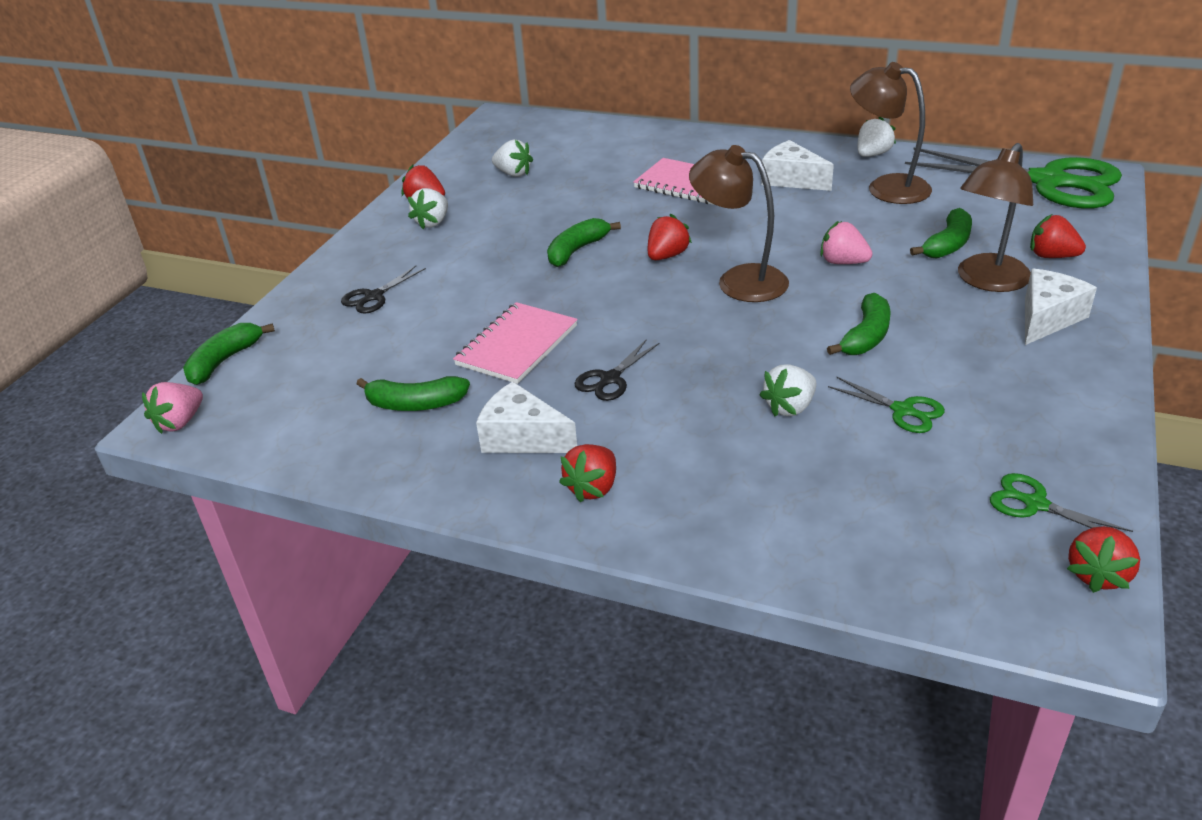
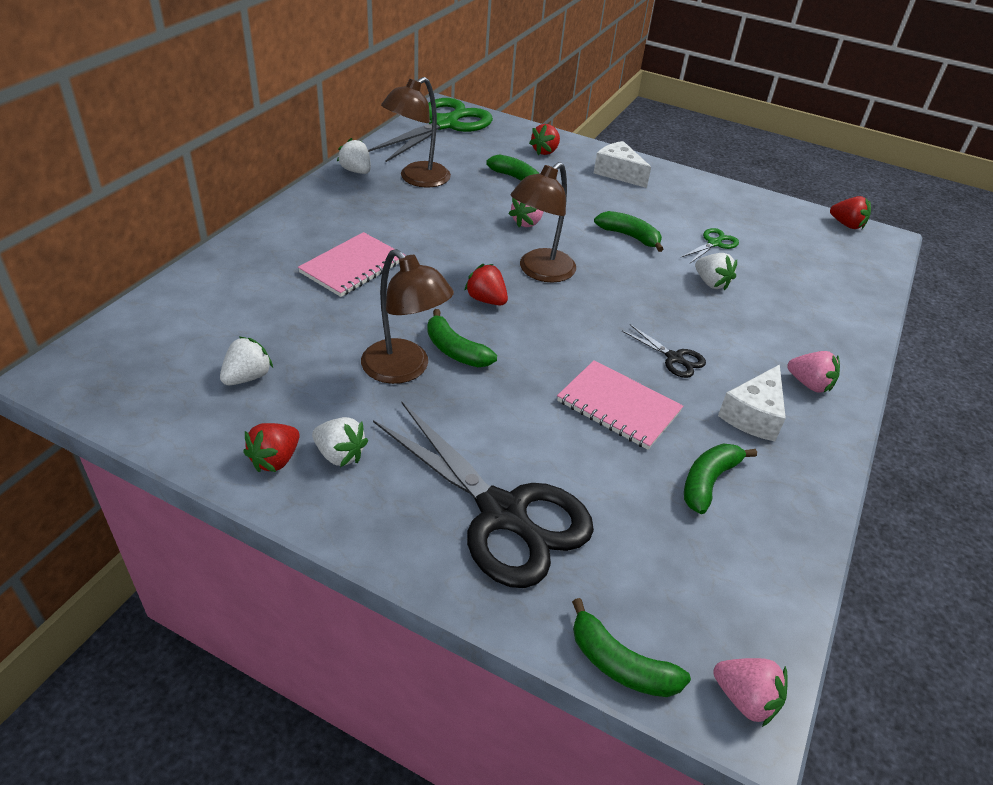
camera: 90 degrees left, 5 degrees up
black scissors [341,266,426,314] -> black scissors [373,402,594,588], size x2.37
green banana [356,376,470,411] -> green banana turned 150 degrees counterclockwise [684,443,757,514]
red strawberry [559,444,616,502] -> pink strawberry [787,351,840,393]
white cheese [761,140,834,191] -> none
brown lamp [958,143,1033,292] -> brown lamp moved to [361,249,454,384]
green scissors [990,473,1133,532] -> none

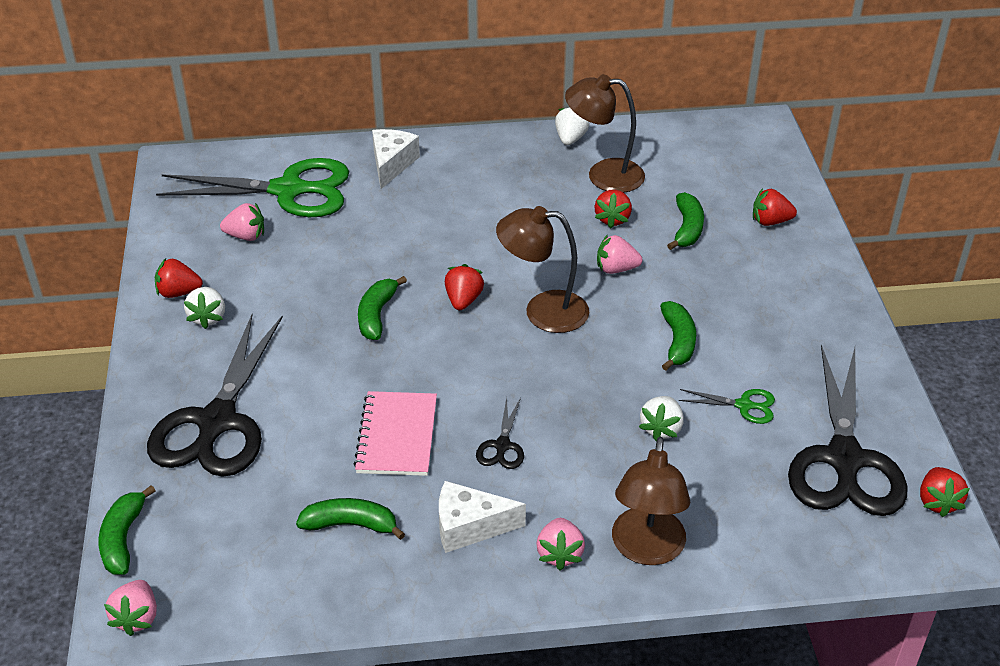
camera: 60 degrees right, 0 degrees up
white strawberry [220,336,273,385] -> pink strawberry [220,203,264,241]
pink notebook [298,232,405,297] -> none
brown lamp [361,249,454,384] -> brown lamp moved to [612,437,690,565]
green scissors [368,98,493,163] -> green scissors moved to [156,158,349,217]
white cheese [594,141,651,188] -> white cheese moved to [372,129,420,189]
none -> red strawberry [594,190,632,229]
none -> black scissors [788,344,907,516]

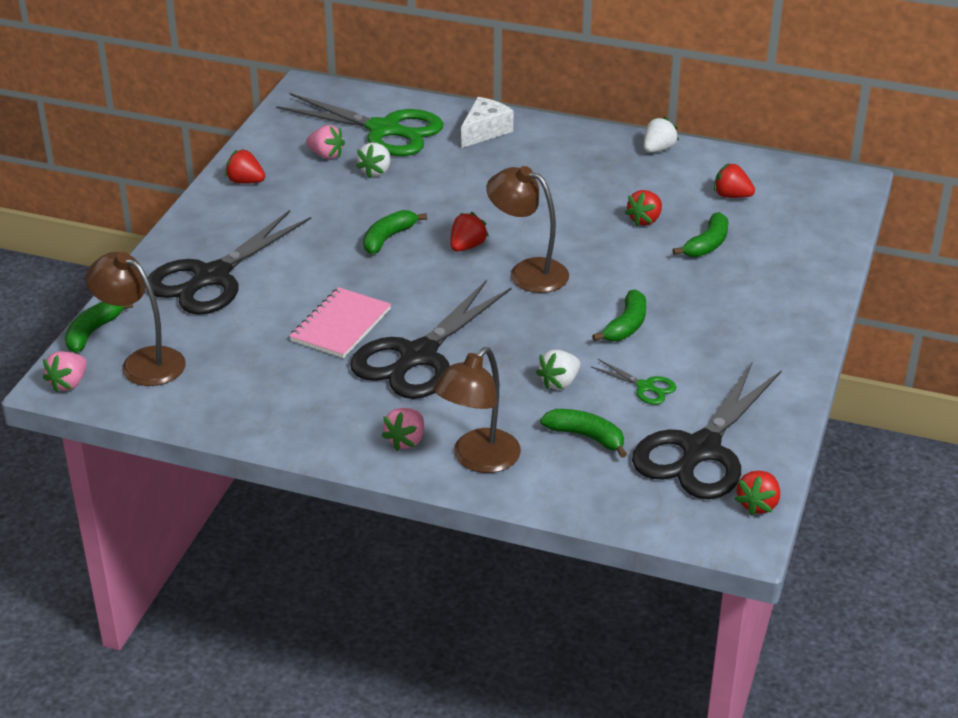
camera: 25 degrees right, 5 degrees down
white strawberry [184,287,225,329] -> white strawberry moved to [356,143,390,178]
green banana [296,498,405,540] -> green banana moved to [540,409,627,458]
white cheese [439,481,526,553] -> none
black scissors [476,397,524,469] -> black scissors [350,280,511,399], size x2.37
brown lamp [565,74,645,193] -> brown lamp moved to [86,252,186,386]
pink strawberry [597,234,643,274] -> none
red strawberry [753,188,797,226] -> red strawberry moved to [714,163,755,198]

